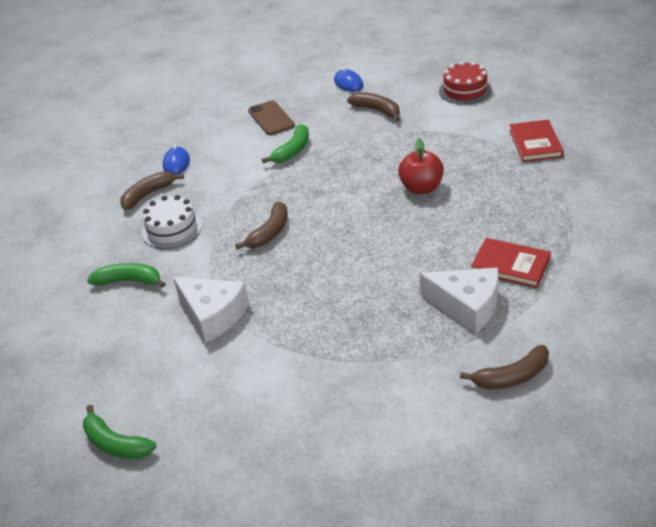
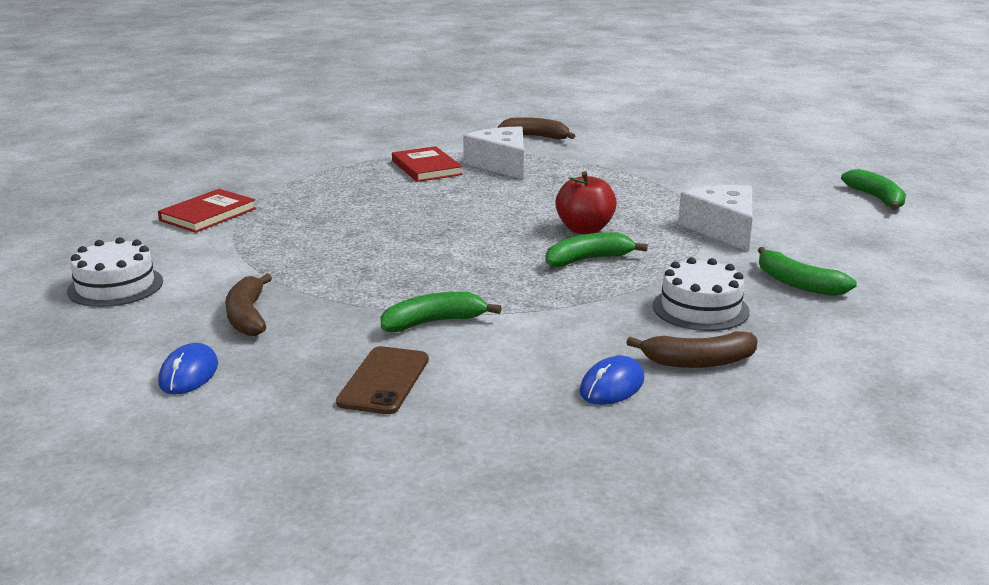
camera: 145 degrees left, 15 degrees down
brown banana [235,202,288,249] -> green banana [545,232,648,267]
red apple [398,138,444,194] -> red apple moved to [555,171,617,234]
red cake [439,61,492,105] -> white cake [67,237,163,307]

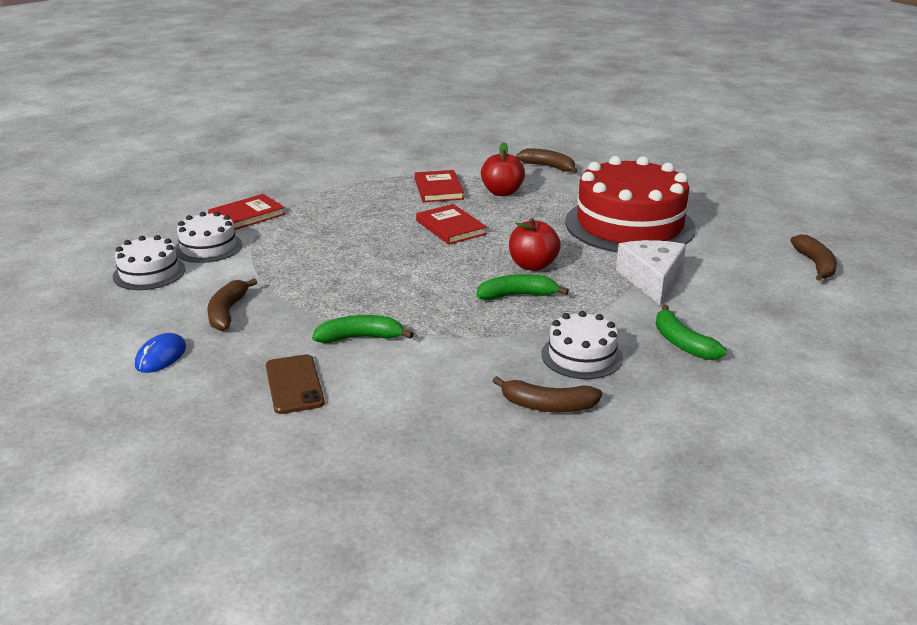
camera: 15 degrees right, 5 degrees up
brown phone [336,346,429,414] -> brown phone turned 45 degrees counterclockwise [266,354,325,414]
white cheese [463,127,524,179] -> red apple [481,142,525,196]
blue mouse [580,356,644,405] -> none
green banana [841,169,906,210] -> brown banana [791,235,837,281]
none -> white cake [175,212,242,263]
none -> red book [416,204,487,245]
none -> red cake [565,156,696,253]

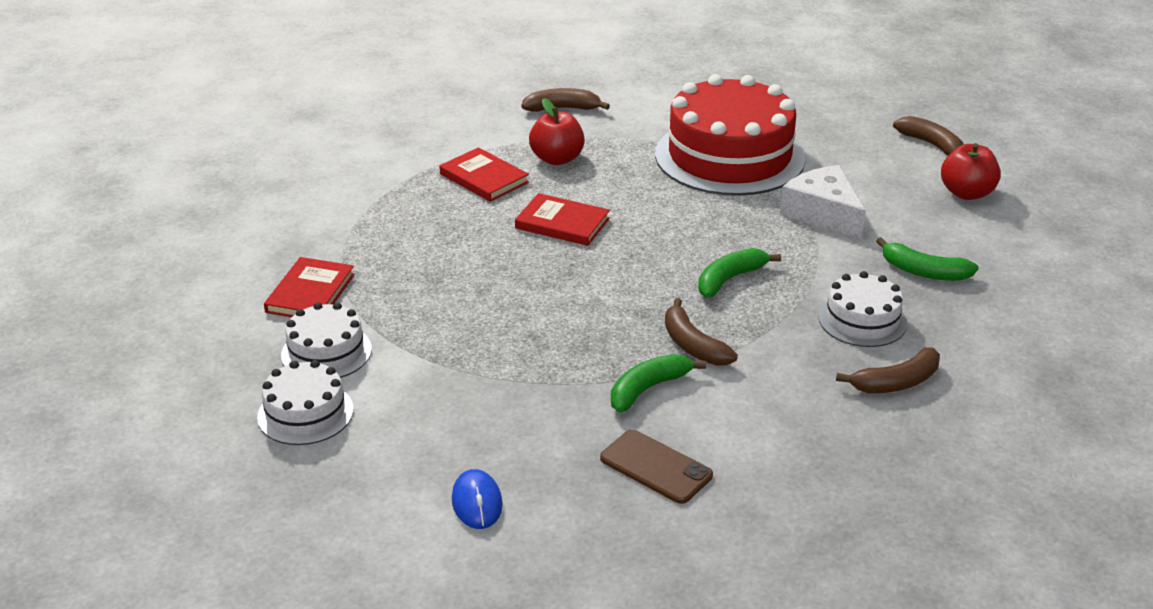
camera: 35 degrees left, 5 degrees up
brown banana [207,278,257,331] -> brown banana moved to [665,298,738,366]
red apple [509,218,561,271] -> red apple moved to [941,143,1001,200]

